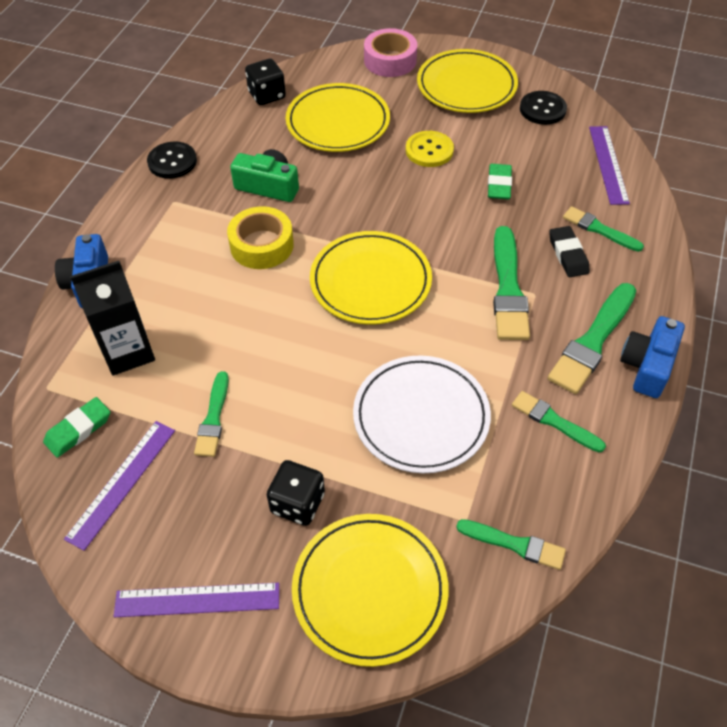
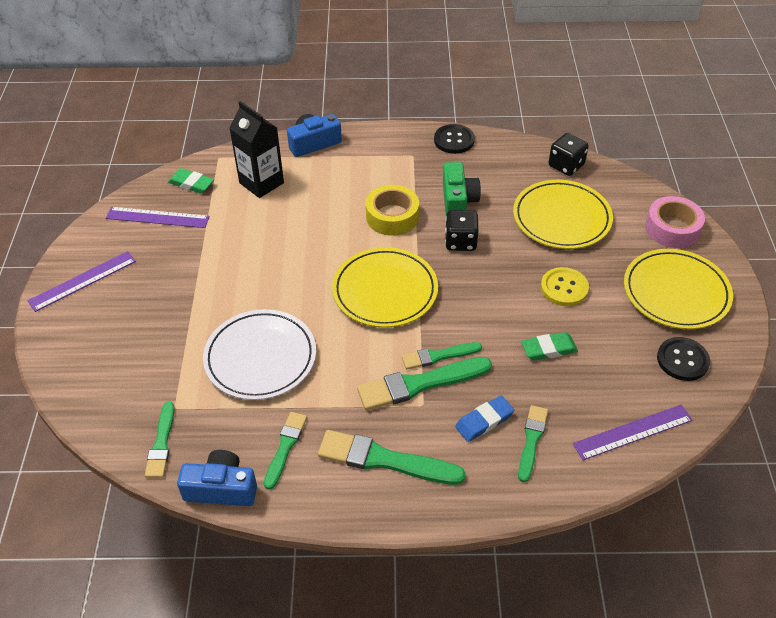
camera: 70 degrees right, 5 degrees down
purple ruler [114,583,279,617] -> purple ruler turned 75 degrees clockwise [28,251,136,312]
green brush [194,371,229,457] -> green brush moved to [402,342,482,369]
black dice [267,460,325,526] -> black dice moved to [445,210,479,251]
yellow plate [292,514,449,667] -> none
black eraser [549,226,590,277] -> blue eraser [455,395,514,442]
blue camera [620,316,685,398] -> blue camera moved to [177,450,257,506]

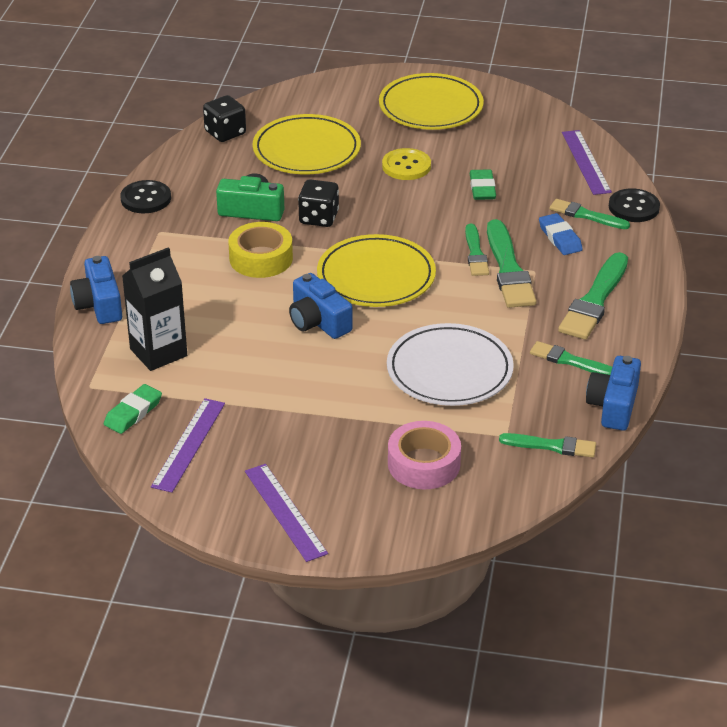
camera: 80 degrees left, 10 degrees down
pink tape [645,196,705,248] -> pink tape moved to [388,421,461,489]
black button [657,337,710,381] -> black button moved to [609,189,660,222]
none -> blue camera [289,273,352,339]

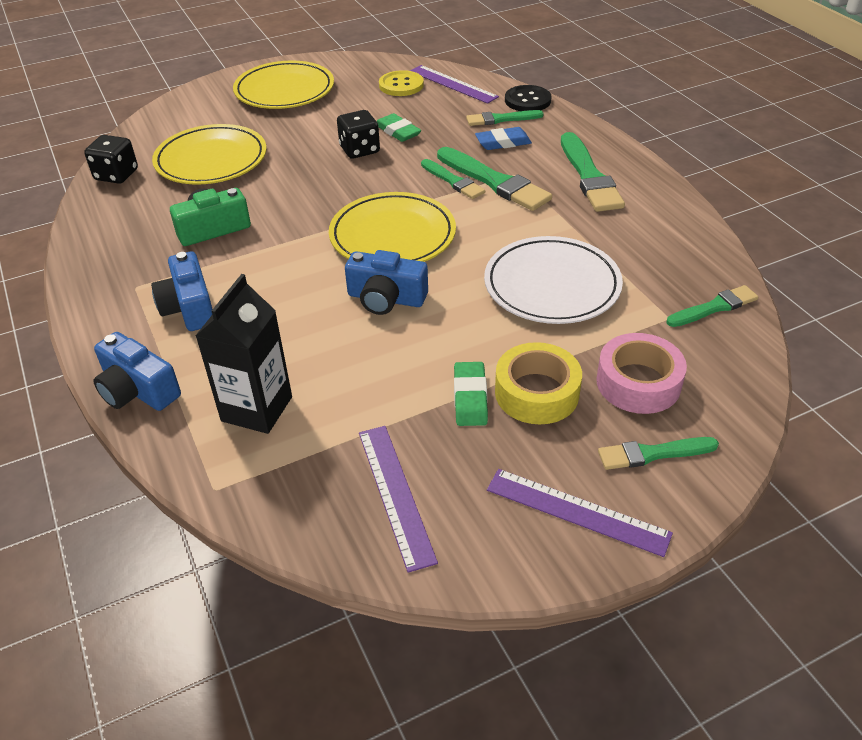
camera: 35 degrees left, 5 degrees up
green eraser [104,384,162,434] -> green eraser moved to [454,362,488,426]
black button [120,180,171,213] -> none
yellow tape [228,222,293,278] -> yellow tape moved to [495,342,582,424]
black dice [298,179,339,227] -> black dice moved to [337,110,380,159]
yellow button [382,148,431,180] -> yellow button moved to [379,70,424,96]
green brush [530,341,612,375] -> green brush moved to [598,437,719,470]
blue eraser [539,213,583,255] -> blue eraser turned 45 degrees counterclockwise [475,127,532,150]
blue camera [586,356,641,431] -> blue camera moved to [151,251,212,331]

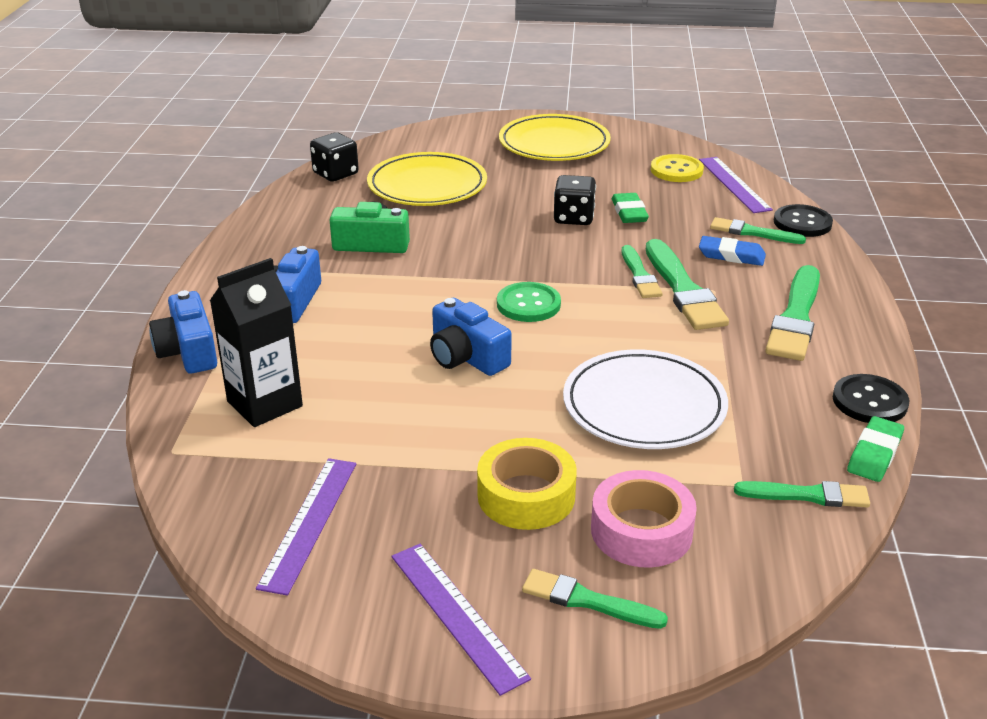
camera: 30 degrees right, 10 degrees down
yellow plate [329,192,456,262] -> green button [497,282,561,322]
green eraser [454,362,488,426] -> green eraser moved to [847,416,904,482]
none -> black button [833,374,909,423]

